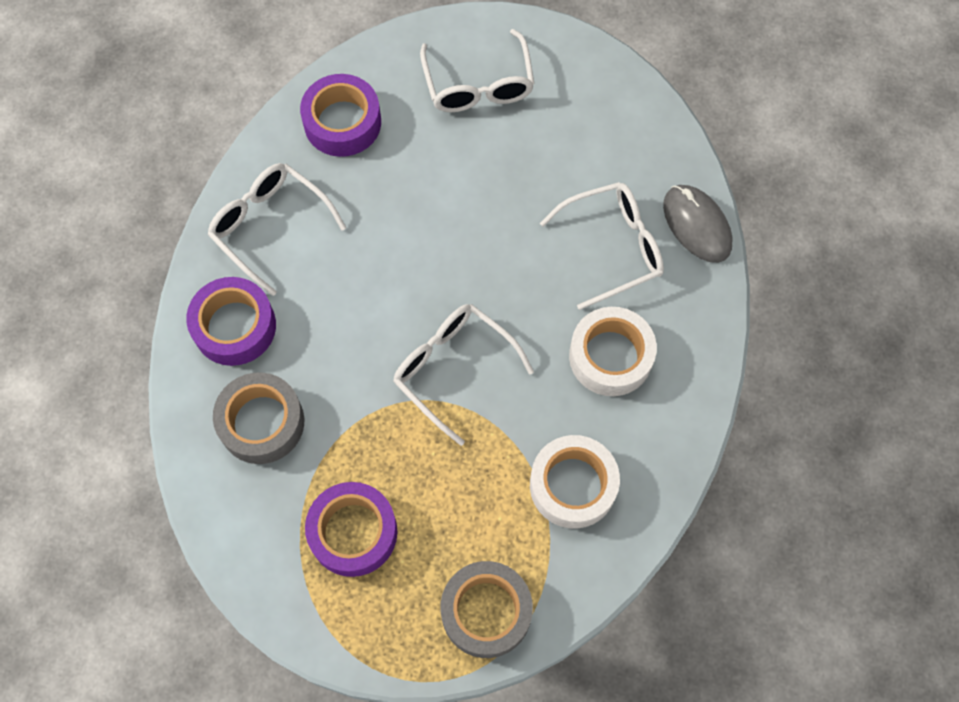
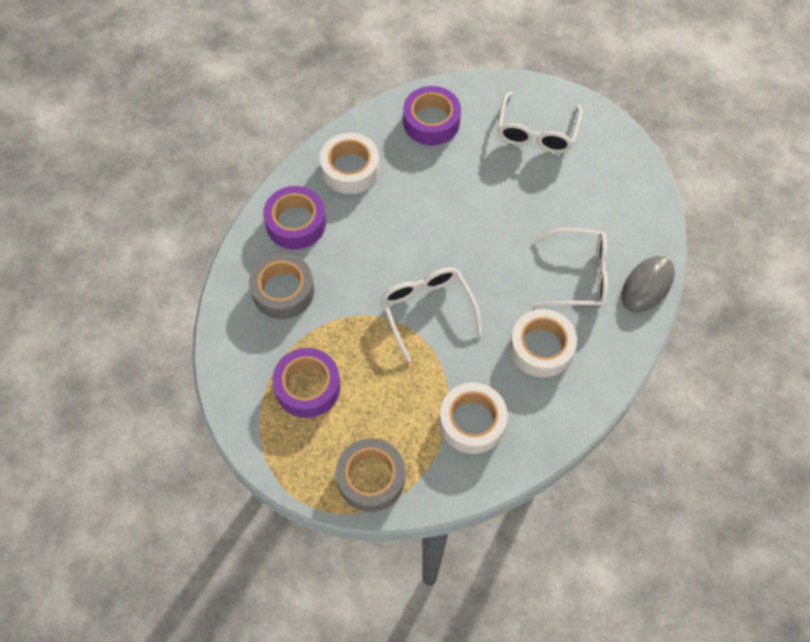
camera: 25 degrees right, 5 degrees down
white glasses [208,163,346,296] -> white tape [320,133,380,194]
grey mouse [663,185,733,263] -> grey mouse turned 45 degrees clockwise [621,256,675,312]

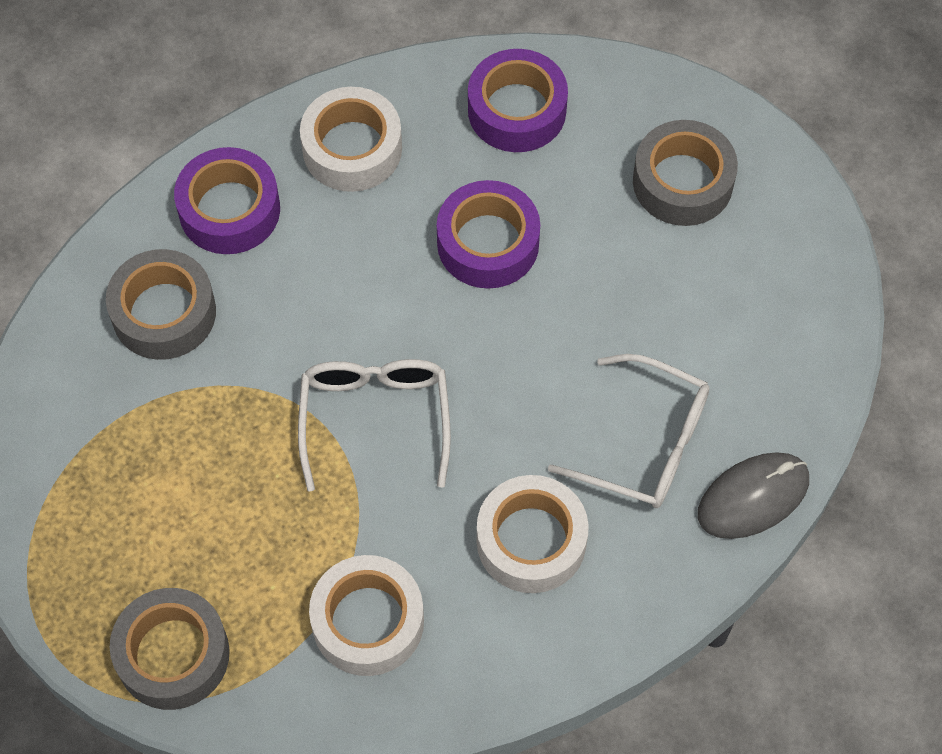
camera: 20 degrees right, 0 degrees up
purple tape [273,348,341,418] -> purple tape moved to [437,180,540,289]
white glasses [497,91,582,153] -> grey tape [633,120,738,226]

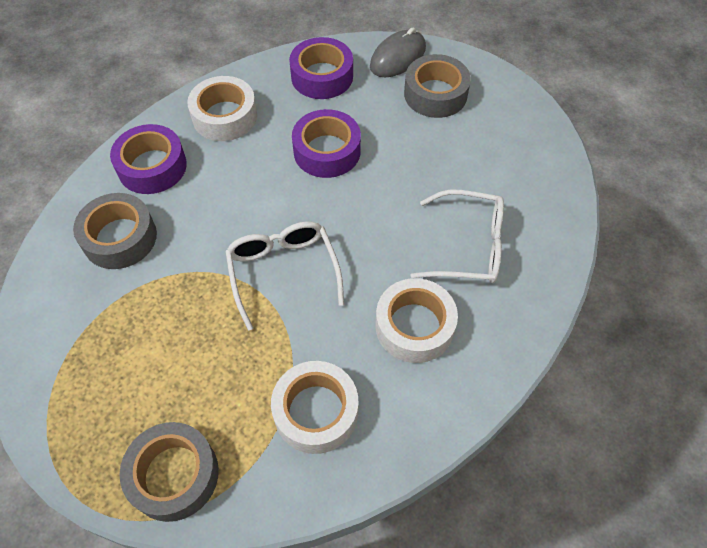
camera: 15 degrees left, 5 degrees down
grey mouse [698,452,809,539] -> grey mouse moved to [370,27,426,77]

